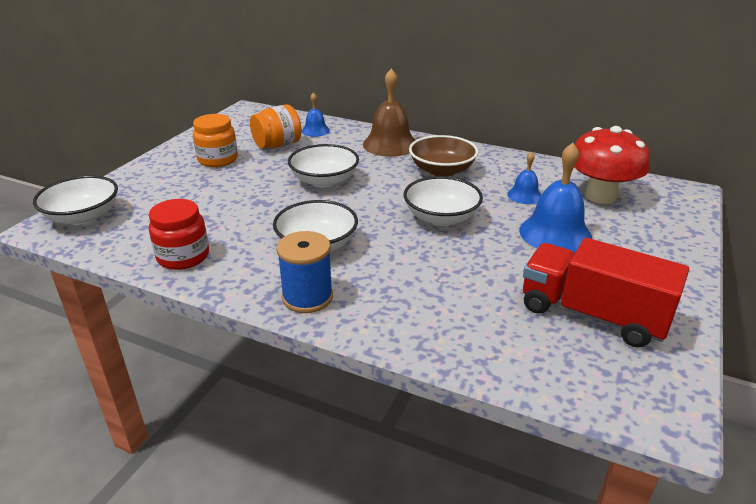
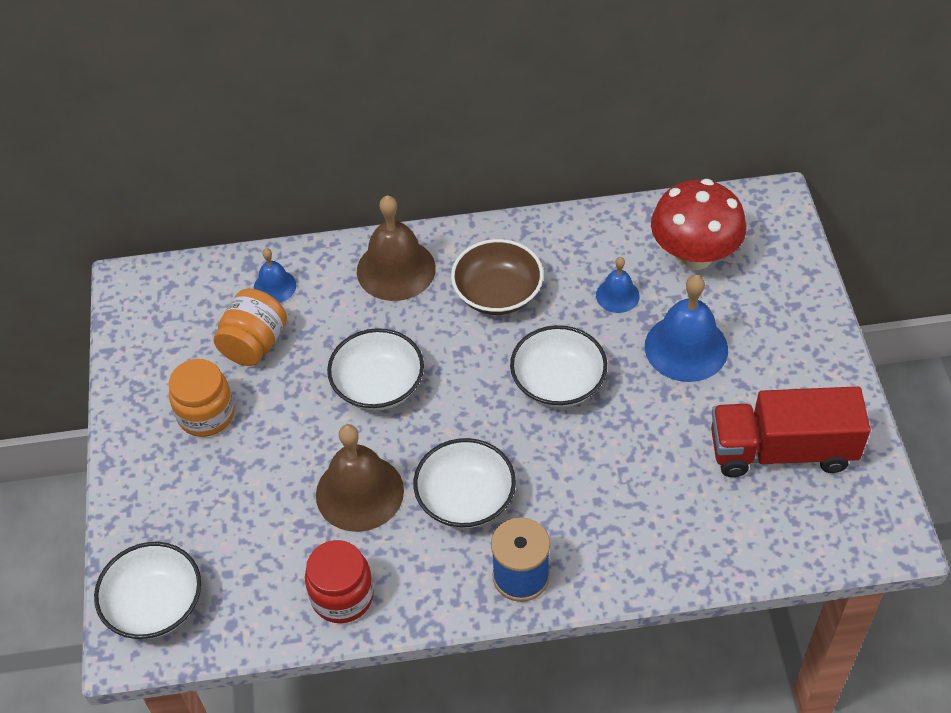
camera: 30 degrees left, 20 degrees up
none -> brown bell [316,424,404,532]

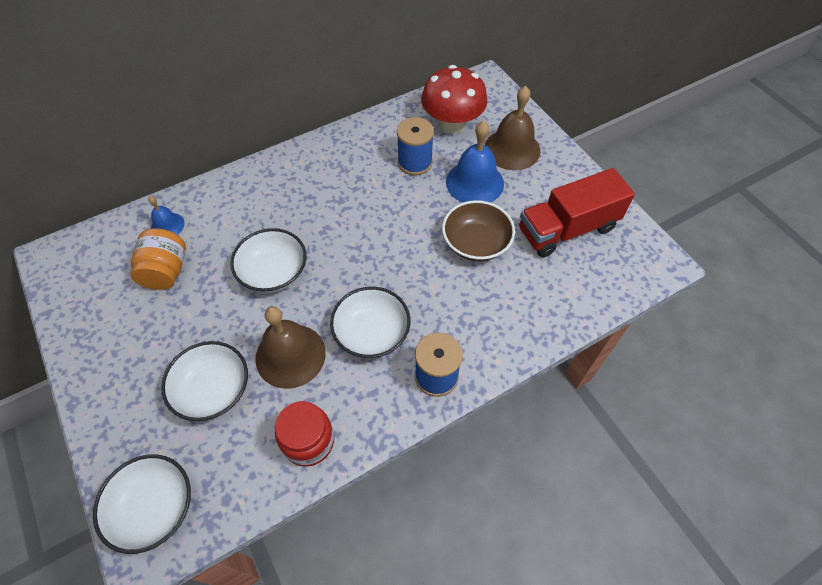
camera: 25 degrees left, 5 degrees up
orange jar [169,359,235,437] -> none
brown bell [357,196,436,301] -> brown bell moved to [485,86,540,170]
brown bowl [451,239,543,315] -> brown bowl moved to [442,200,515,261]
white bowl [510,325,607,408] -> white bowl moved to [161,341,248,421]
blue bell [596,257,640,313] -> blue spool [397,117,434,175]

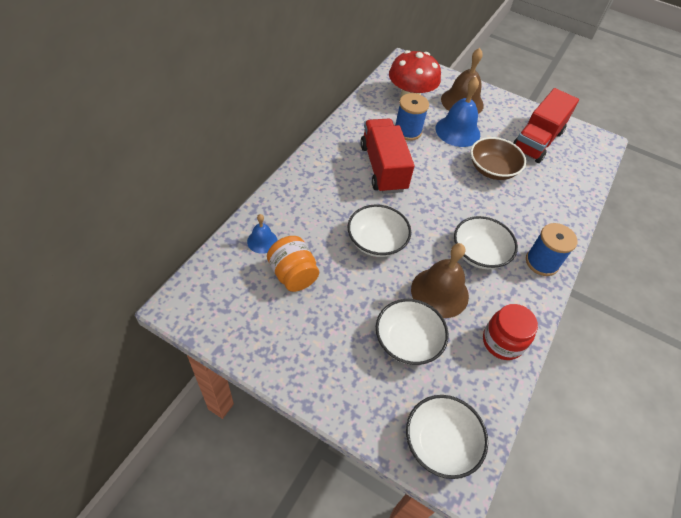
camera: 35 degrees left, 5 degrees down
none -> red truck [360,119,414,194]

